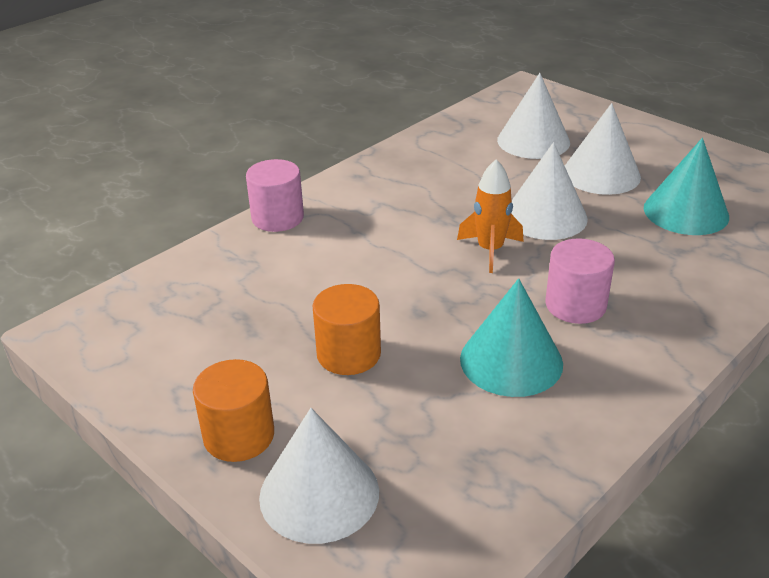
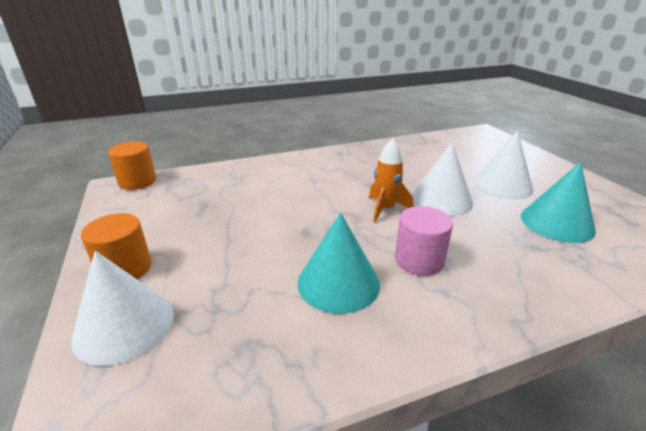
camera: 25 degrees right, 5 degrees down
pink cylinder [246,159,304,232] -> none
orange cylinder [313,284,381,375] -> orange cylinder moved to [108,142,156,190]
white cone [497,73,570,159] -> none

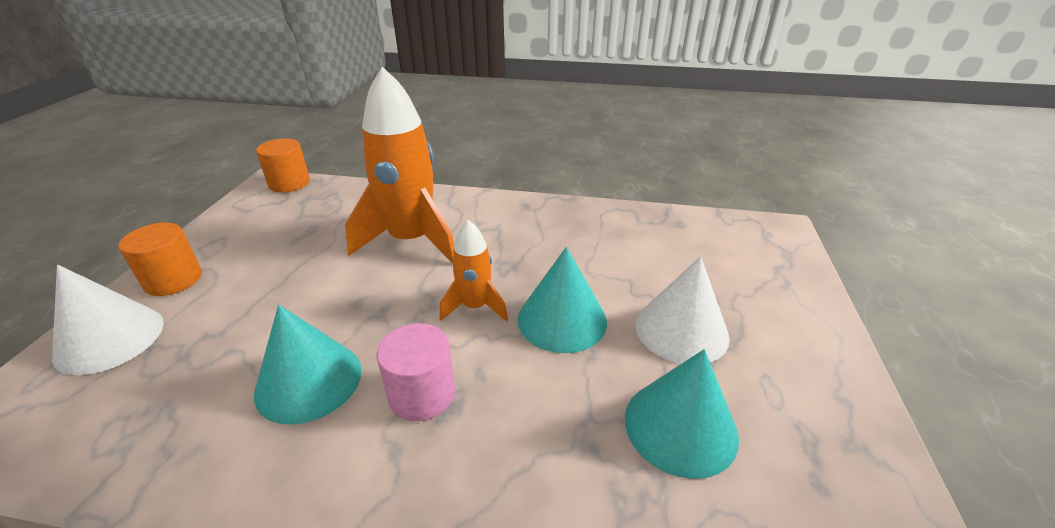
camera: 30 degrees right, 5 degrees up
white cone [411,143,473,216] -> turquoise cone [518,247,607,353]
none -> orange rocket [345,67,454,264]

